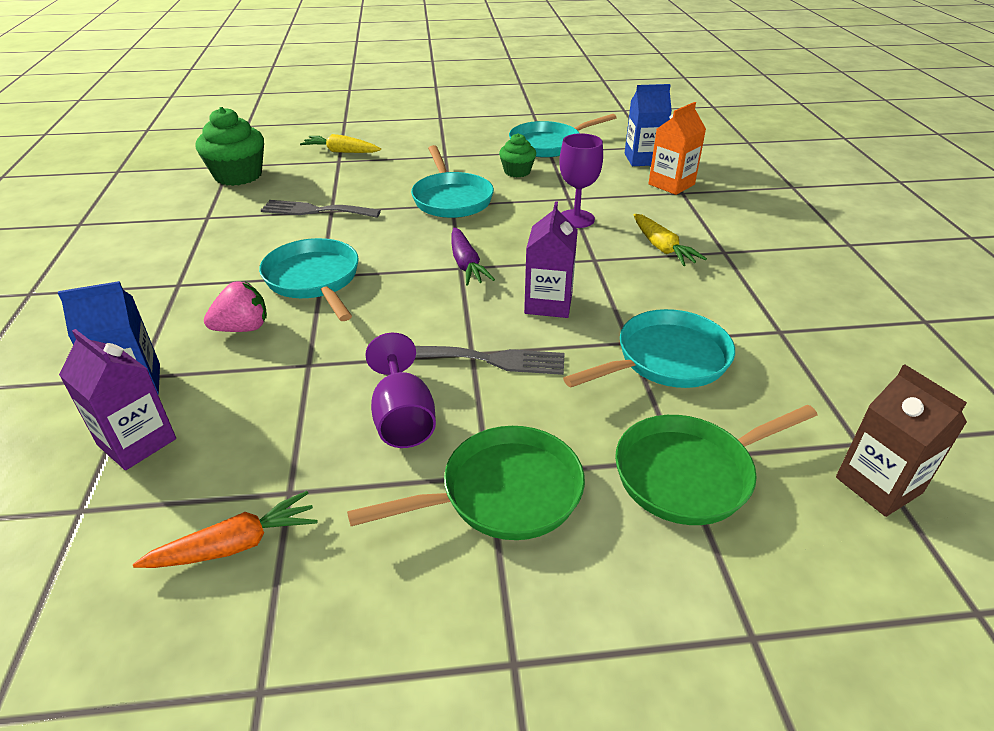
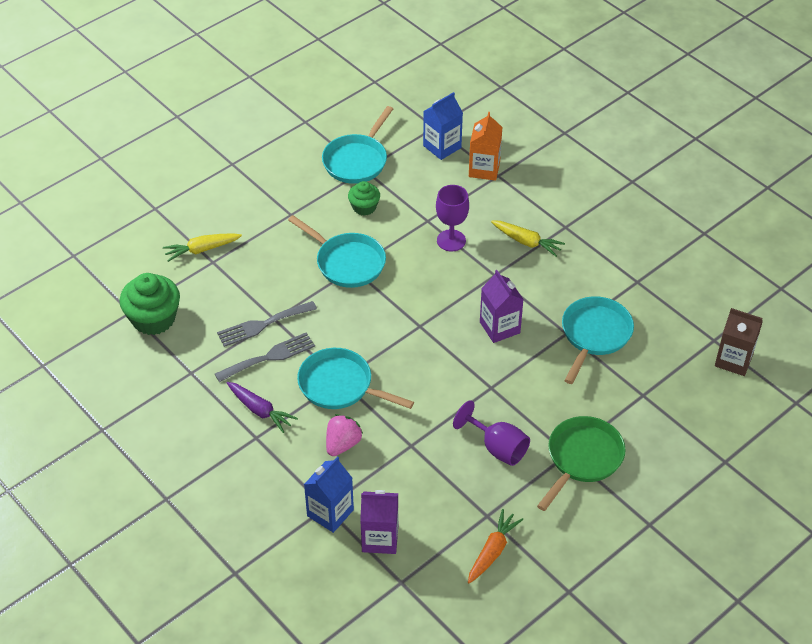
camera: 35 degrees left, 10 degrees up
grey fork [415,346,565,375] -> grey fork moved to [215,332,315,382]
purple carrot [451,227,495,285] -> purple carrot moved to [227,382,298,433]
green pan [615,405,817,525] -> none

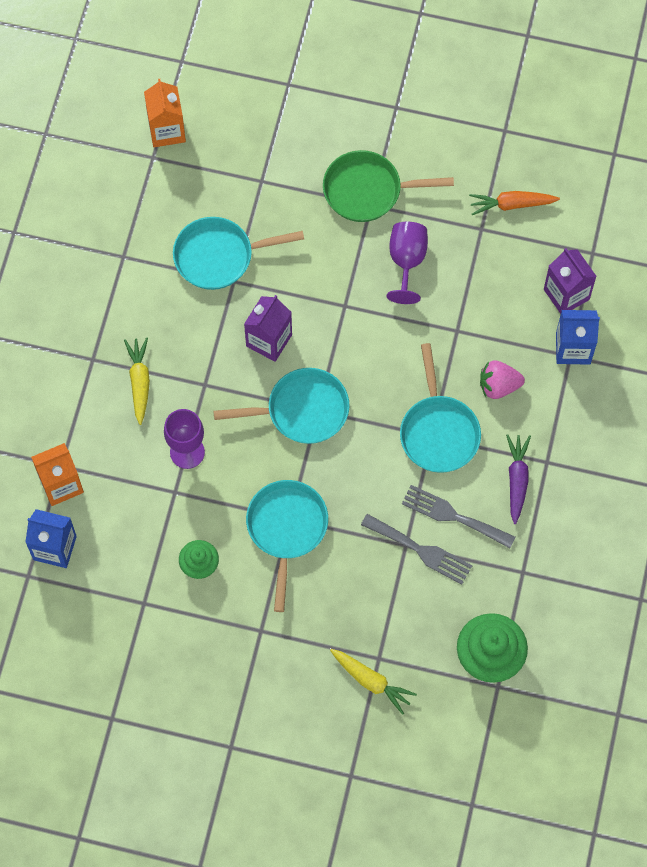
camera: 125 degrees left, 20 degrees up
turquoise pan [322,106,393,184] -> turquoise pan moved to [214,368,350,444]
brown carton [715,308,763,376] -> orange carton [144,79,186,147]

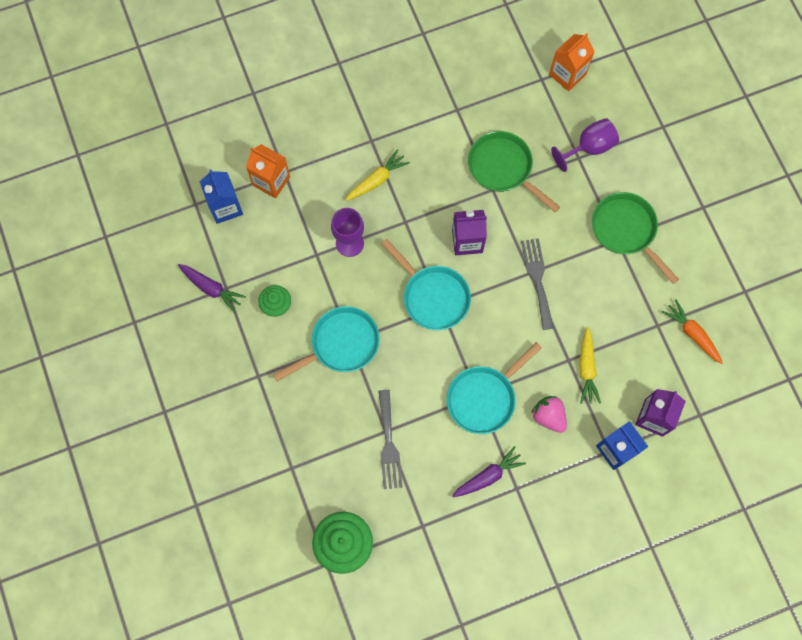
camera: 55 degrees right, 5 degrees up
turquoise pan [173,217,304,290] -> green pan [468,131,560,212]
yellow carrot [330,649,417,715] -> yellow carrot moved to [579,327,601,404]
purple goblet [387,222,428,304] -> purple goblet moved to [551,118,619,172]
grey fork [402,485,515,548] -> grey fork moved to [521,238,554,330]
none -> purple carrot [178,264,246,313]

